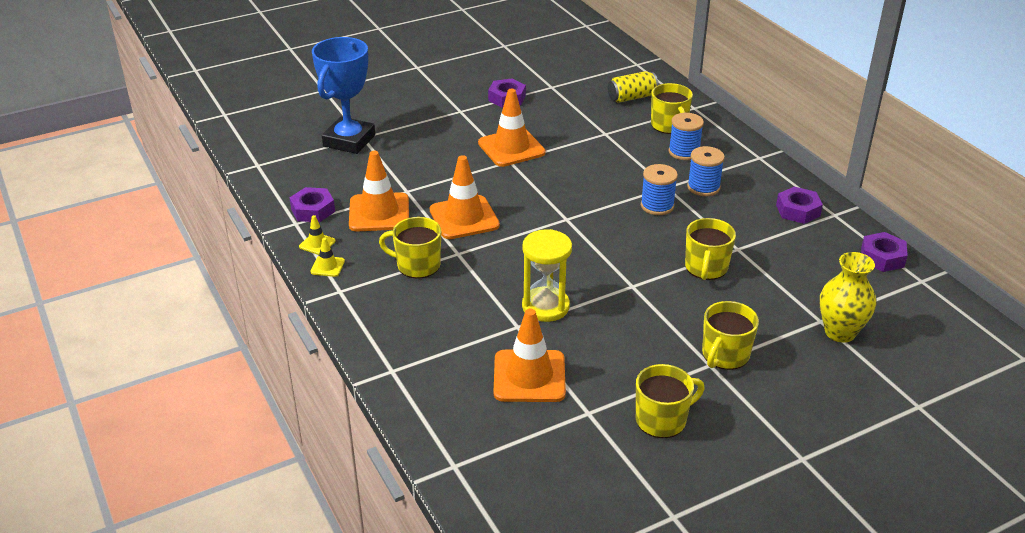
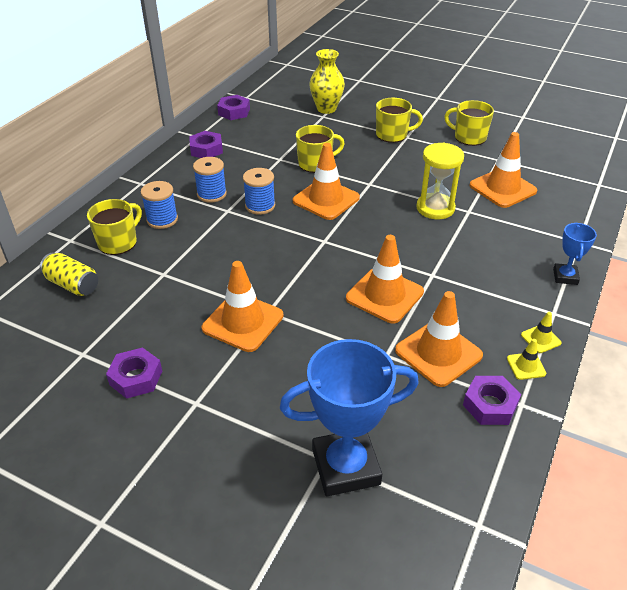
camera: 125 degrees left, 5 degrees up
yellow mug [379,217,441,279] -> none
none -> orange traffic cone [293,143,360,220]
none -> blue trophy [553,222,597,285]

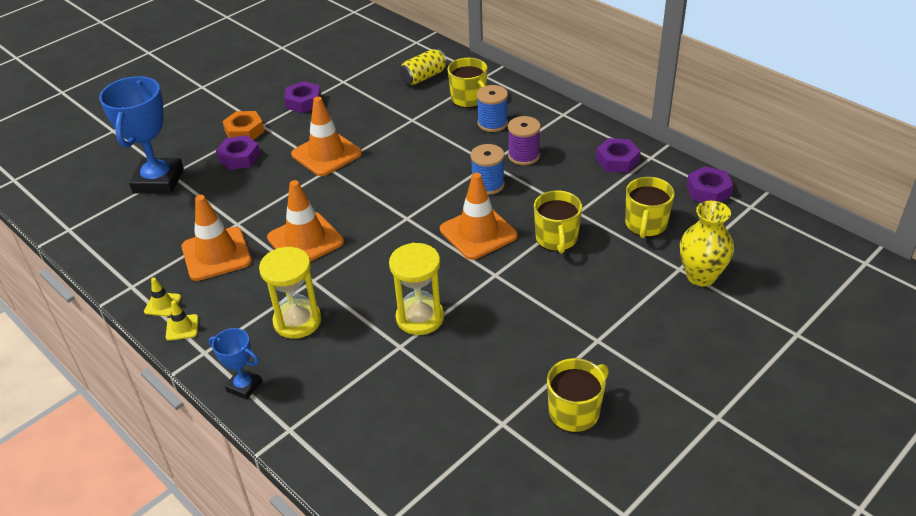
camera: 110 degrees right, 0 degrees up
blue spool [193,157,227,203] -> purple spool [508,116,541,165]
yellow mug [376,98,423,143] -> yellow mug moved to [625,177,675,238]
purple nut [463,376,521,425] -> purple nut moved to [216,135,260,170]
orange traffic cone [469,132,537,208] -> none
none -> orange nut [222,111,265,140]
none -> yellow hourglass [259,247,322,339]

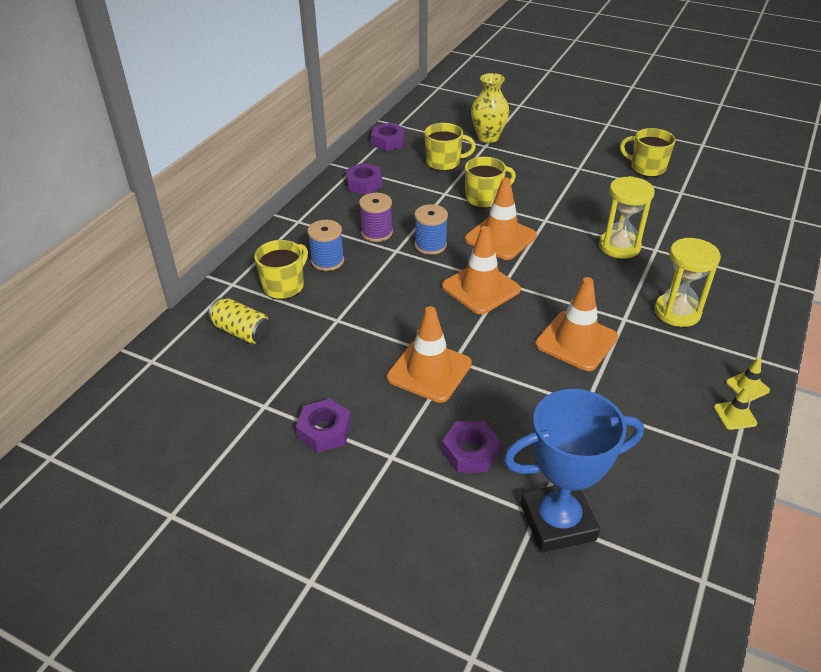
camera: 110 degrees left, 0 degrees up
orange traffic cone [181,195,252,281] -> orange traffic cone moved to [442,226,521,314]
blue trophy [208,328,262,400] -> none
orange nut [222,111,265,140] -> none

